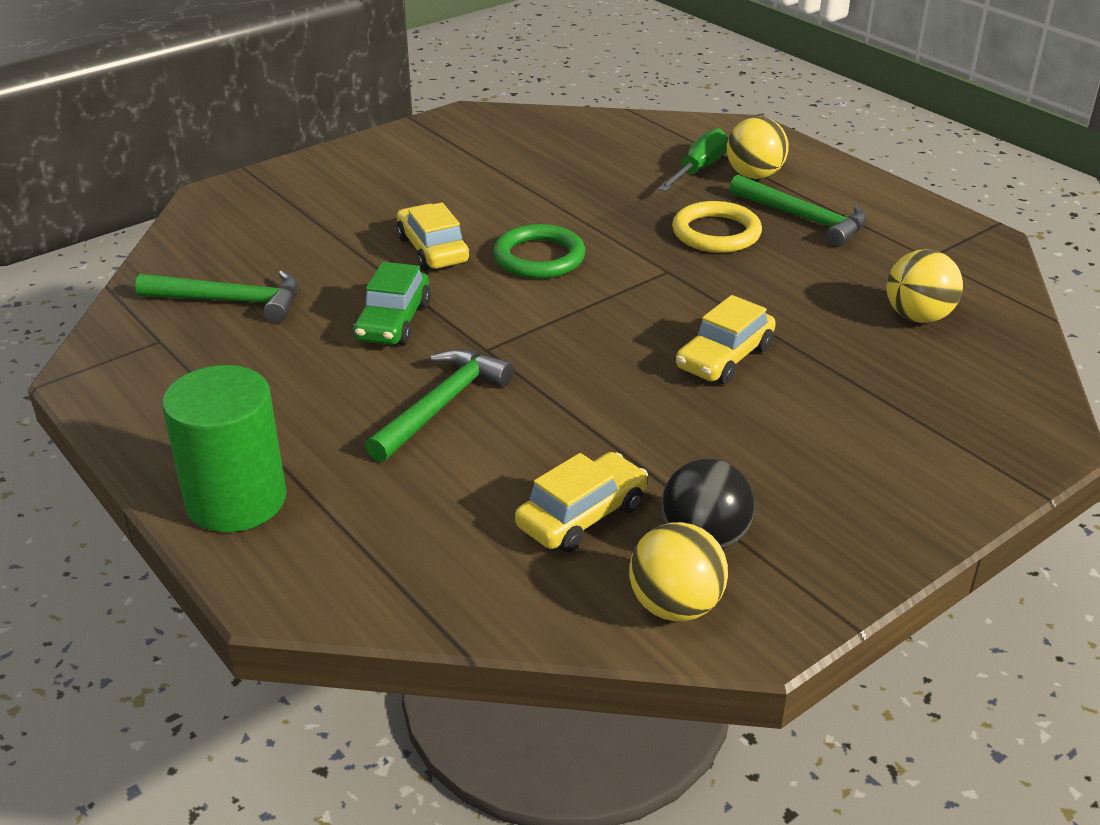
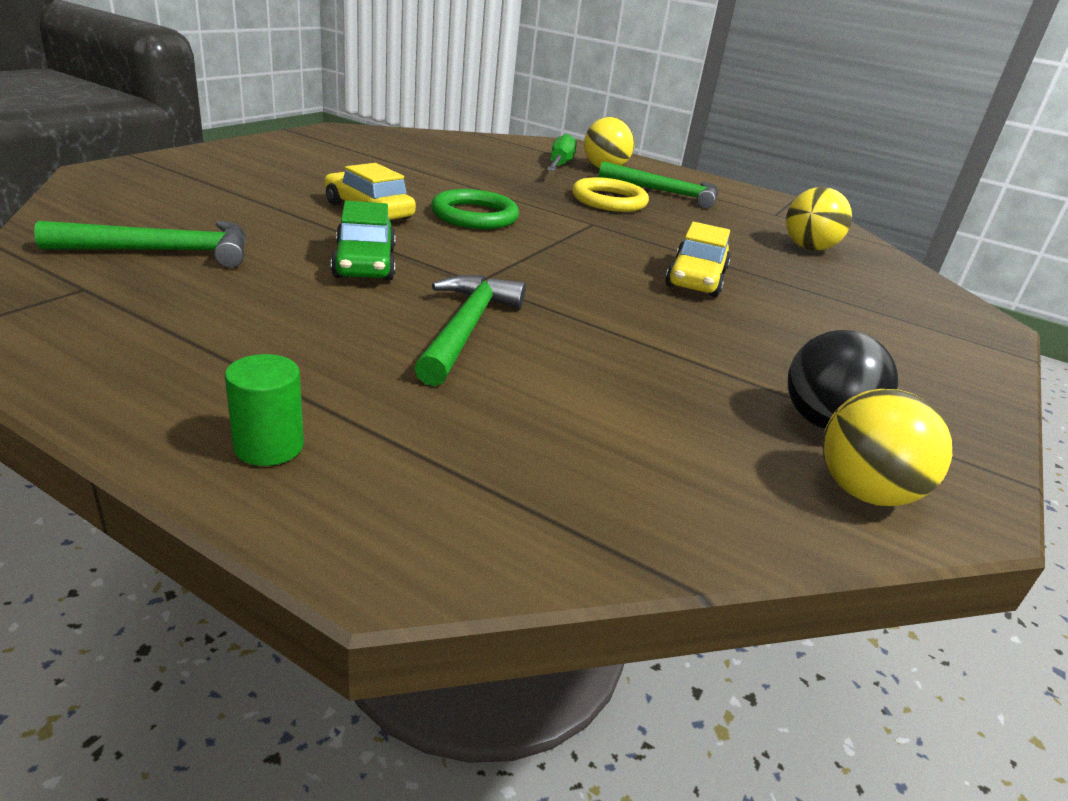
camera: 25 degrees left, 5 degrees down
green cylinder [162,365,287,532] -> green cylinder [225,354,304,466], size x0.48
yellow car [515,452,648,552] -> none

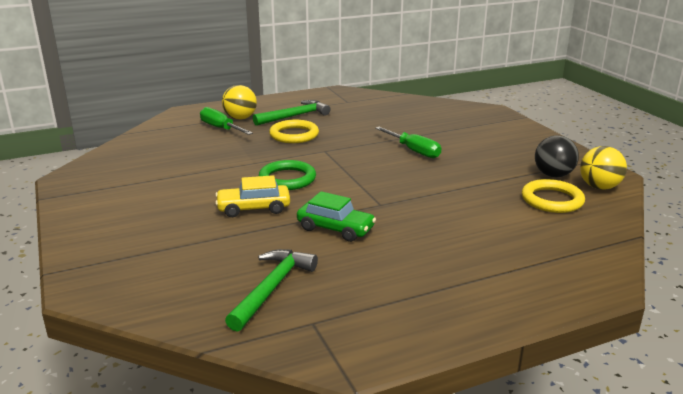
camera: 50 degrees left, 5 degrees down
green cylinder [225,354,304,466] -> none
green hammer [414,275,526,386] -> none
yellow car [665,222,731,297] -> green screwdriver [375,127,441,158]
yellow ball [786,187,852,251] -> none
none -> yellow ring [522,179,585,213]

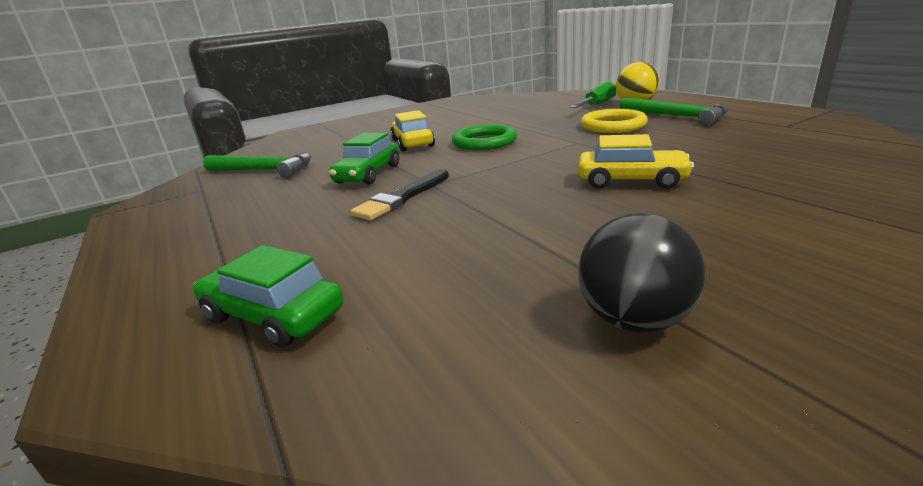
camera: 85 degrees right, 0 degrees up
green screwdriver [375,127,441,158] -> yellow car [578,134,694,189]
yellow ring [522,179,585,213] -> none
yellow ball [580,146,627,190] -> none
none -> green car [193,245,344,348]
none -> black brush [350,169,449,220]

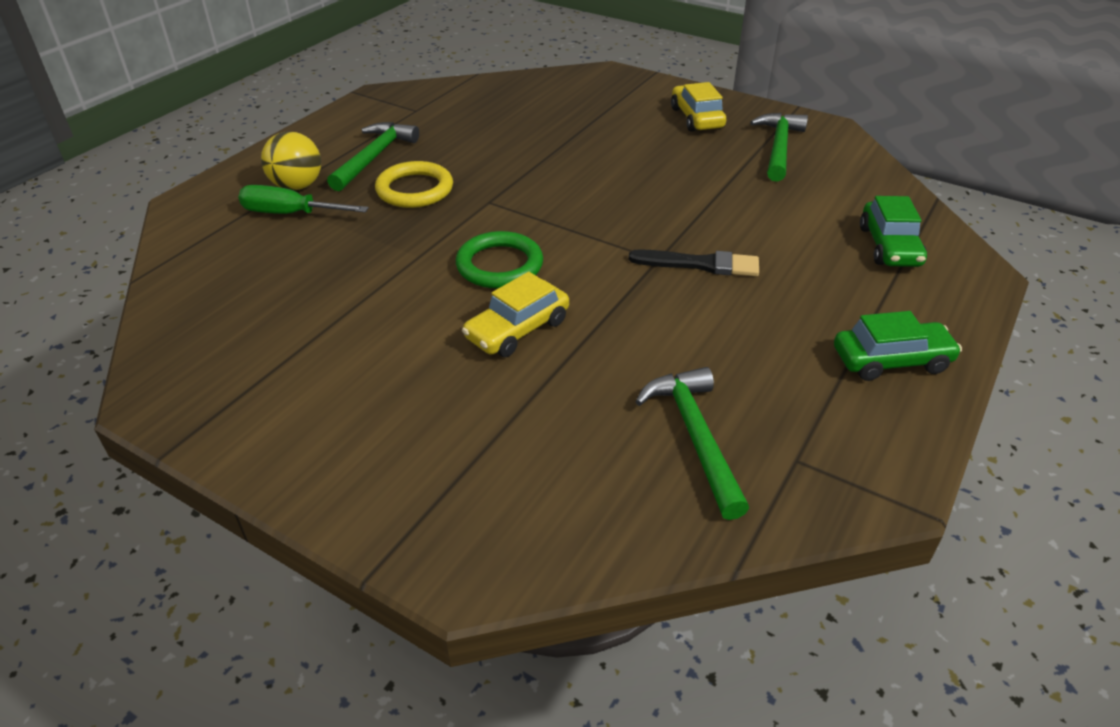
camera: 120 degrees left, 15 degrees up
green car [329,133,399,185] -> green car moved to [834,311,962,381]
yellow car [578,134,694,189] -> yellow car moved to [671,82,726,132]
black ball [578,213,706,333] -> green hammer [750,113,808,182]

